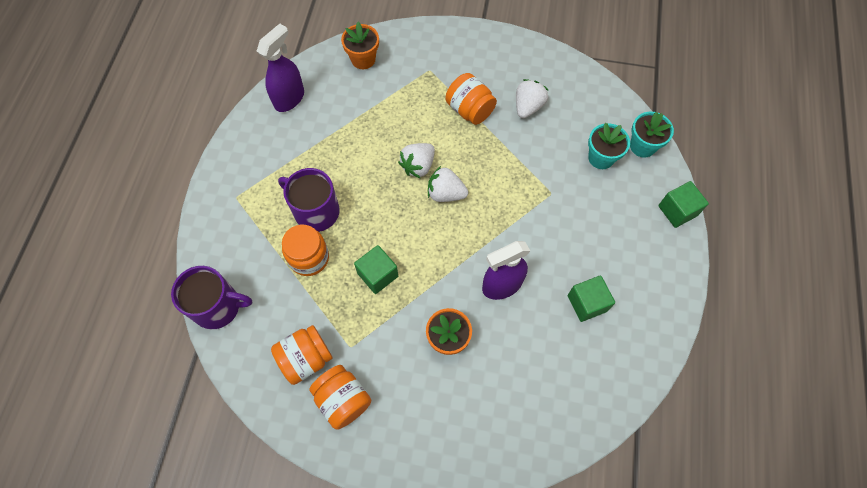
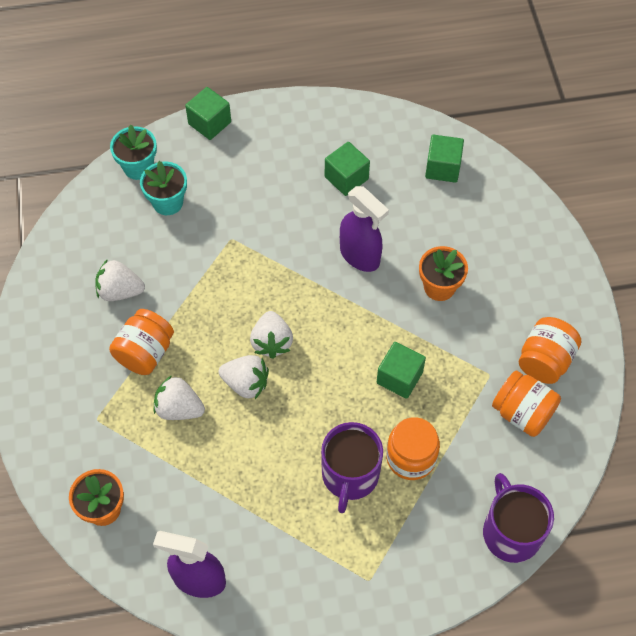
camera: 110 degrees left, 5 degrees down
none -> white strawberry [154,375,205,420]
none -> green cube [425,135,464,183]

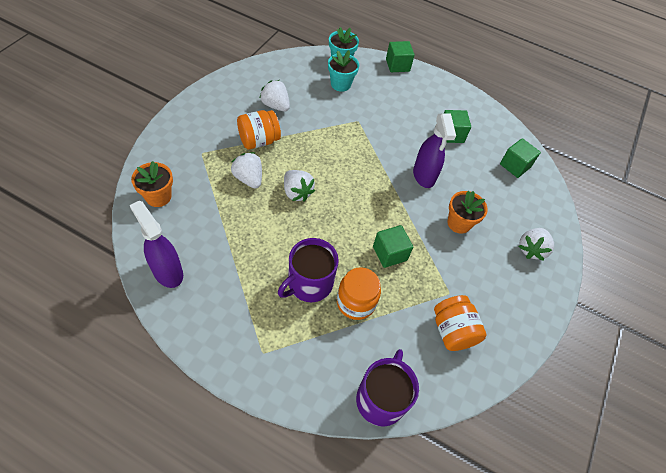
camera: 30 degrees right, 5 degrees down
white strawberry [250,311,293,359] -> white strawberry moved to [519,228,554,261]
orange jar [519,317,581,384] -> none

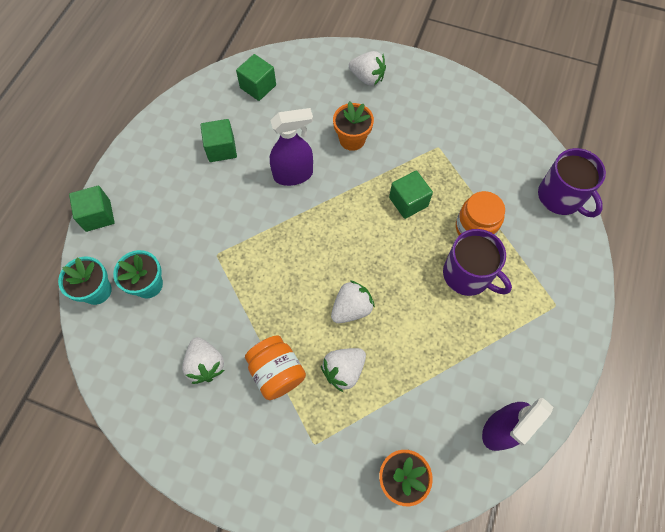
camera: 90 degrees left, 10 degrees up
white strawberry [260,80,290,112] -> white strawberry turned 60 degrees counterclockwise [182,337,225,384]
purple mug [356,349,419,427] -> purple mug turned 135 degrees counterclockwise [538,148,606,217]
orange jar [434,295,487,351] -> none

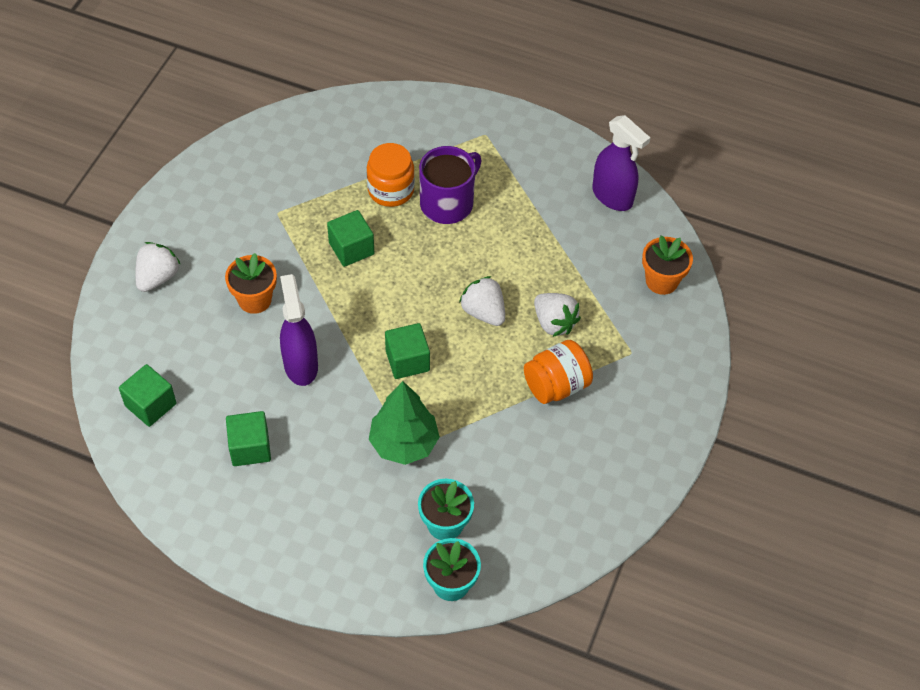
camera: 90 degrees left, 10 degrees down
green cube [69,186,115,232] -> green cube moved to [385,323,430,379]
white strawberry [182,337,225,384] -> none
purple mug [538,148,606,217] -> none
none -> green tree [369,381,440,465]

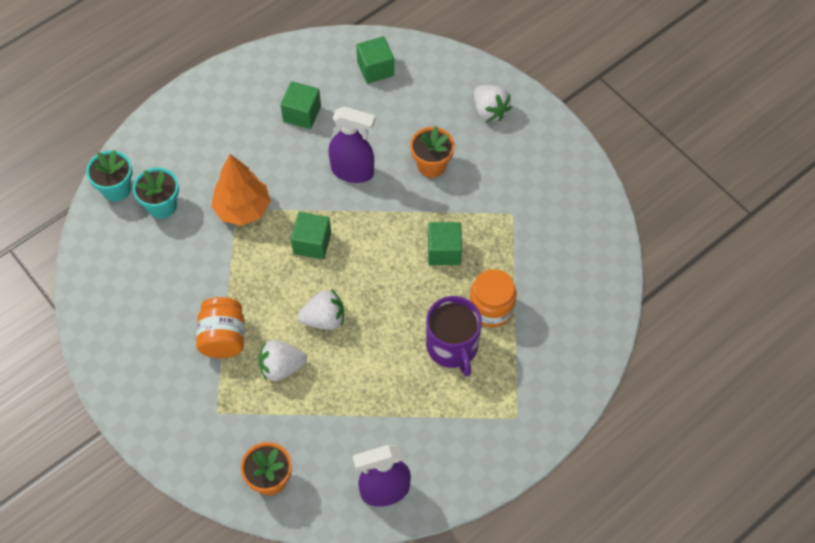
camera: 120 degrees right, 5 degrees up
green tree [369,381,440,465] -> orange tree [211,154,270,226]

